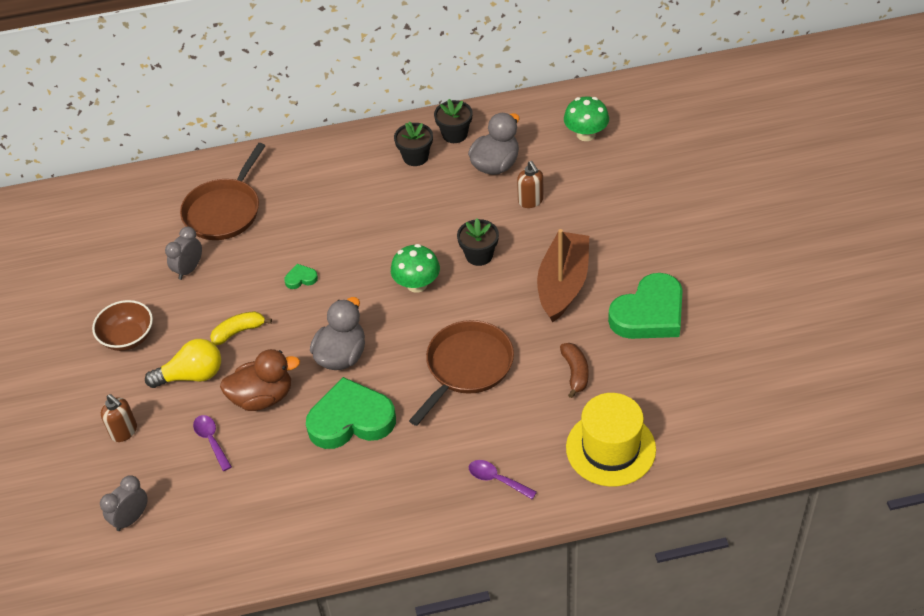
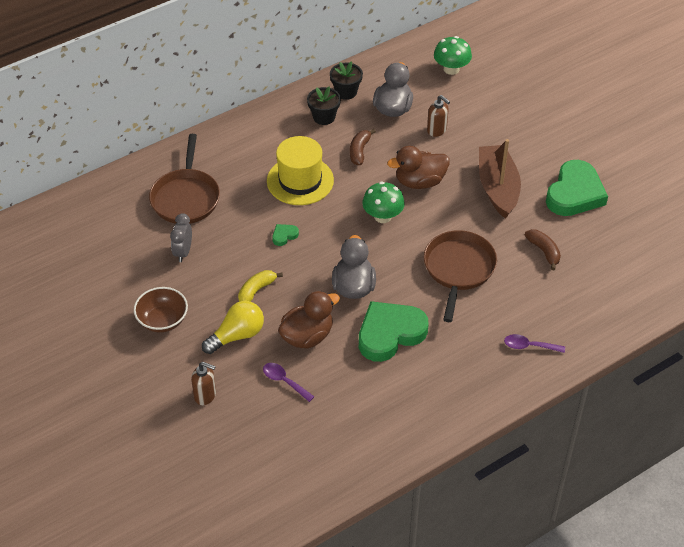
camera: 25 degrees left, 0 degrees up
grey clock [100,475,148,531] -> none
black flower pot [457,218,499,266] -> brown duck [387,146,450,189]
yellow hat [566,393,656,487] -> yellow hat moved to [267,136,334,205]
none -> brown banana [350,129,376,165]

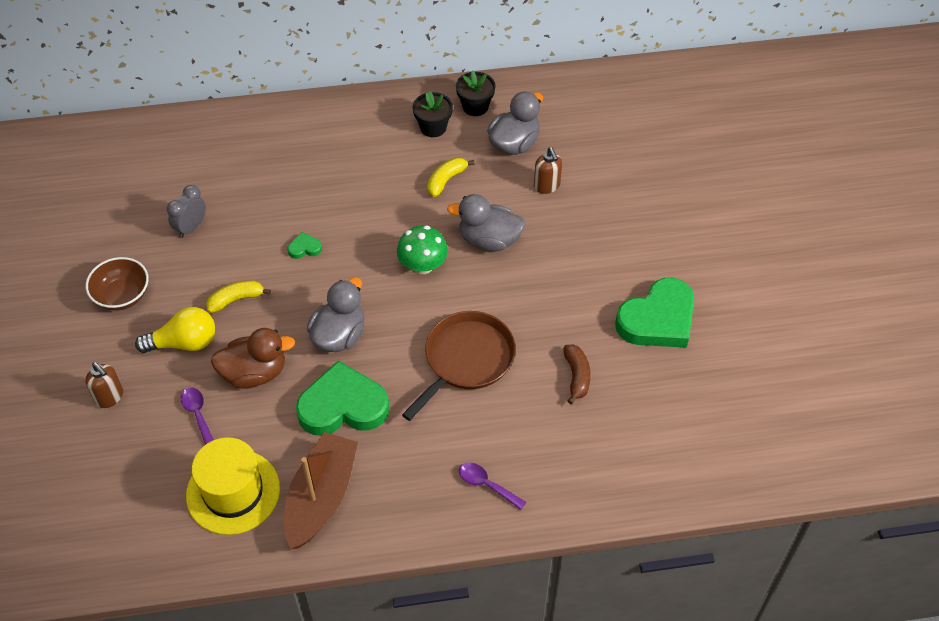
camera: 25 degrees right, 5 degrees up
brown pan [149,134,220,224] -> none
yellow hat [267,136,334,205] -> yellow hat moved to [186,437,280,535]
brown banana [350,129,376,165] -> yellow banana [427,158,475,197]
brown duck [387,146,450,189] -> grey duck [447,194,526,251]
green mushroom [434,36,472,75] -> none
brown boat [479,139,521,219] -> brown boat moved to [284,432,358,549]

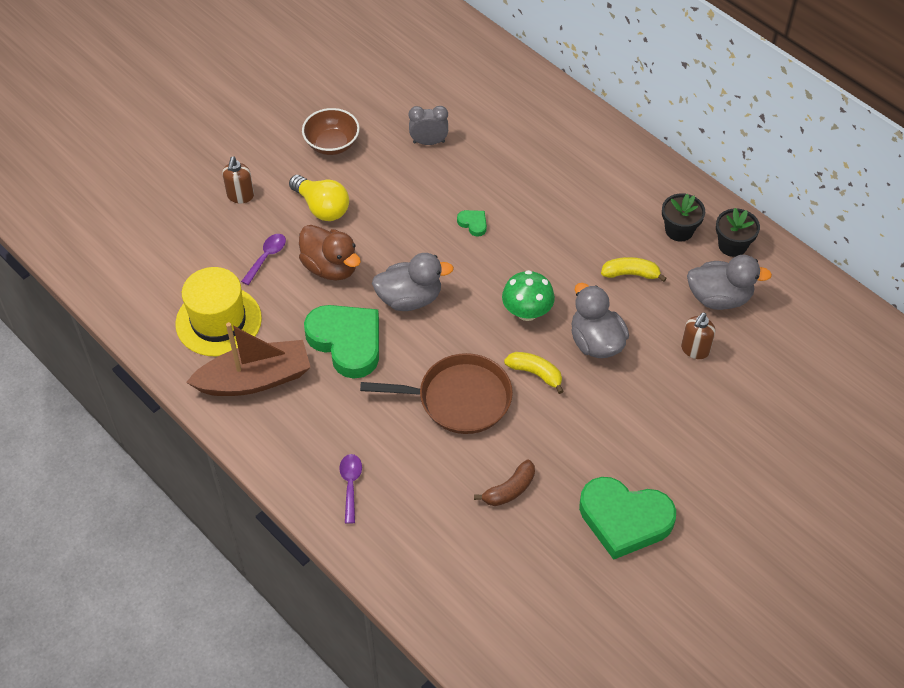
camera: 55 degrees right, 0 degrees up
yellow banana [206,280,271,313] -> yellow banana moved to [504,352,564,394]

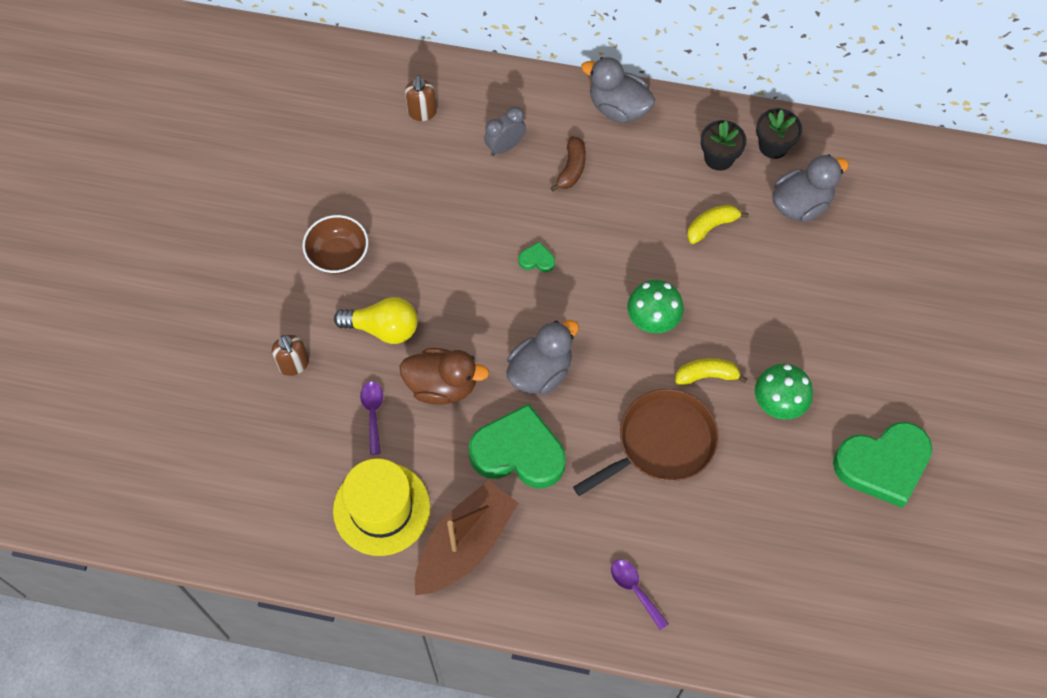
camera: 35 degrees left, 10 degrees up
grey clock [409,106,448,145] -> grey clock moved to [484,106,526,156]
brown banana [474,460,535,506] -> brown banana moved to [550,136,586,192]
grey duck [571,283,629,358] -> grey duck moved to [581,57,655,123]
brown soap dispenser [681,312,715,359] -> brown soap dispenser moved to [405,75,437,121]
none -> green mushroom [755,364,813,420]

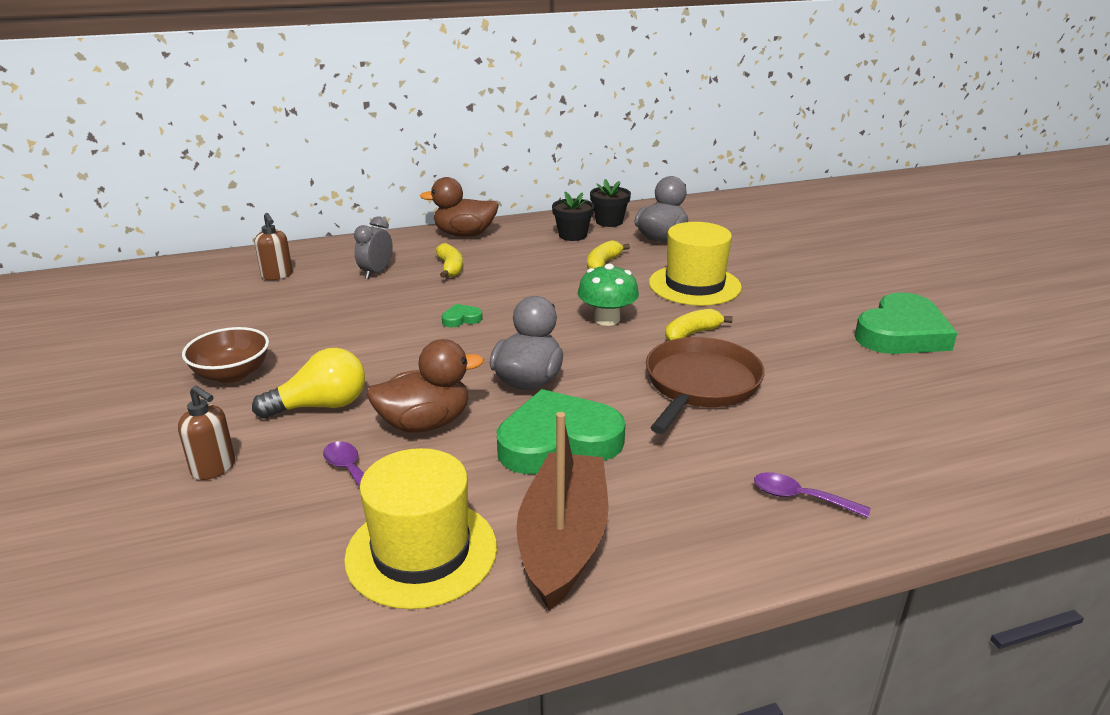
camera: 30 degrees left, 35 degrees down
brown banana [550,136,586,192] -> yellow banana [435,243,463,278]
grey duck [581,57,655,123] -> brown duck [420,177,499,237]
green mushroom [755,364,813,420] -> none
none -> yellow hat [649,222,742,306]

